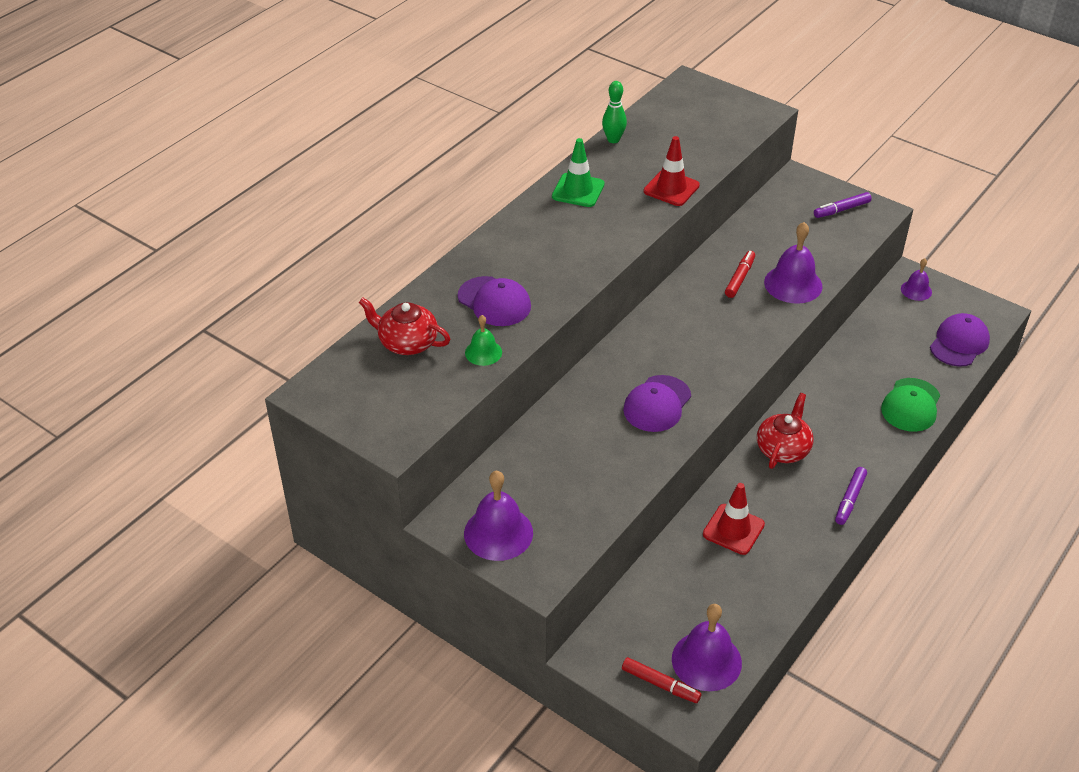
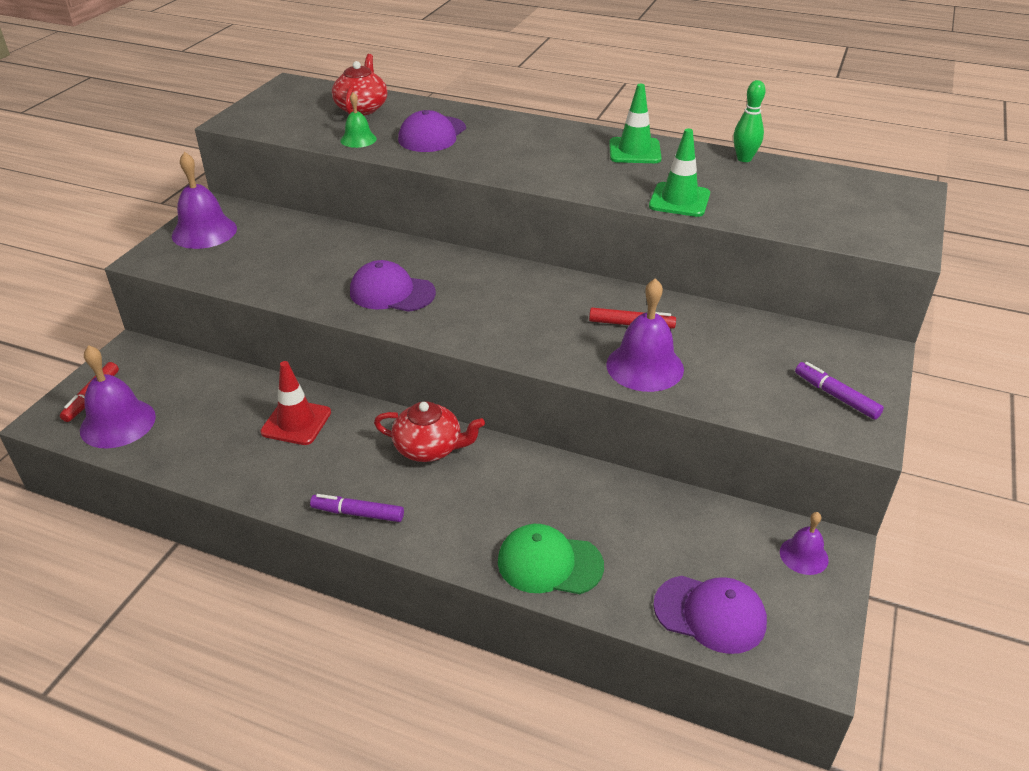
camera: 75 degrees right, 5 degrees down
red traffic cone [644,136,700,206] -> green traffic cone [649,129,710,217]

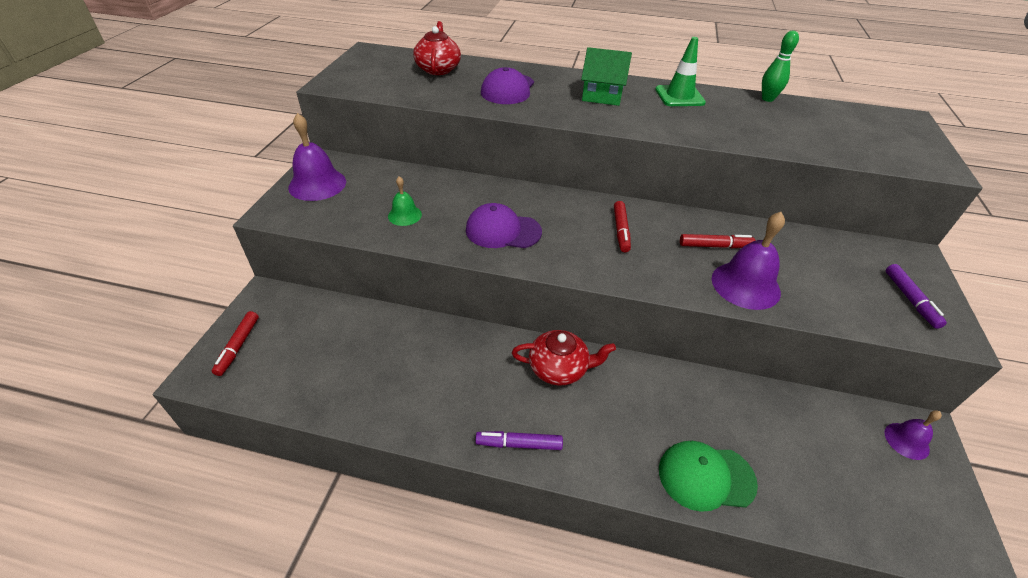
camera: 10 degrees left, 5 degrees up
purple bell [80,345,156,448] -> none
red traffic cone [260,361,331,445] -> none
green bell [340,92,377,148] -> green bell moved to [388,176,422,226]
green traffic cone [649,129,710,217] -> none
purple cap [653,576,767,654] -> none
purple marker [795,362,884,420] -> purple marker turned 135 degrees counterclockwise [886,264,947,329]
none -> green house [581,47,632,106]
none -> red marker [614,201,631,252]

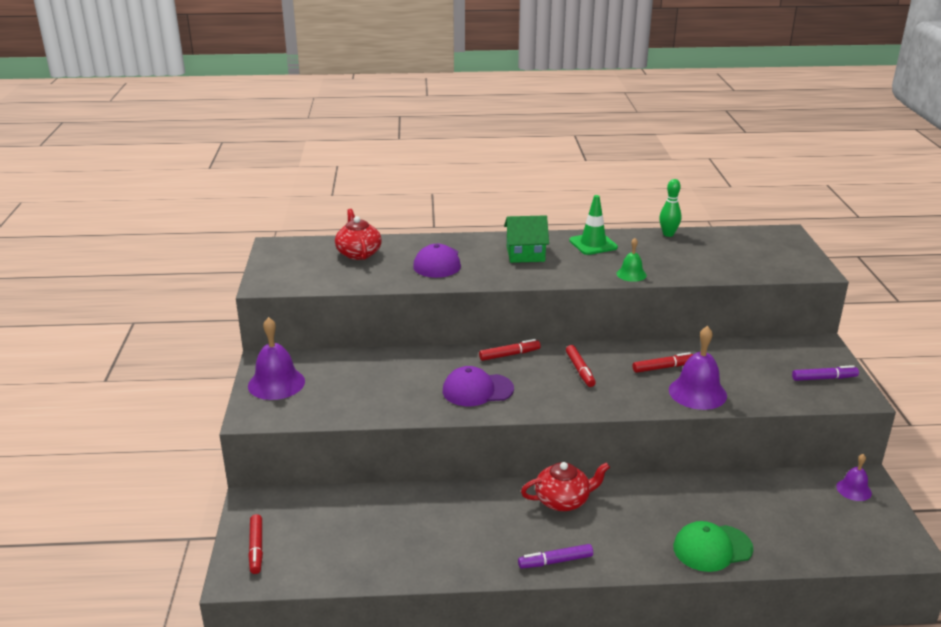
camera: 15 degrees left, 15 degrees down
green bell [388,176,422,226] -> green bell moved to [616,238,647,282]
purple marker [886,264,947,329] -> purple marker turned 75 degrees counterclockwise [792,365,859,381]
none -> red marker [479,339,541,361]

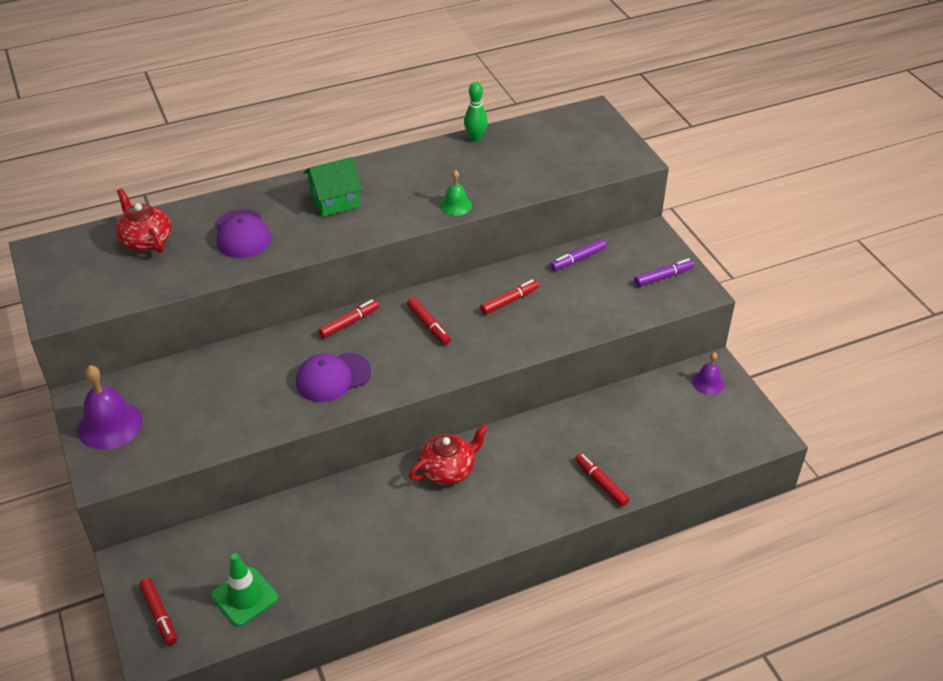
camera: 20 degrees left, 15 degrees up
purple marker [518,544,593,569] -> purple marker moved to [550,239,607,271]
green traffic cone [569,195,618,255] -> green traffic cone moved to [211,553,278,626]
purple bell [669,326,727,410] -> none
green cap [673,521,754,572] -> red marker [575,453,630,507]

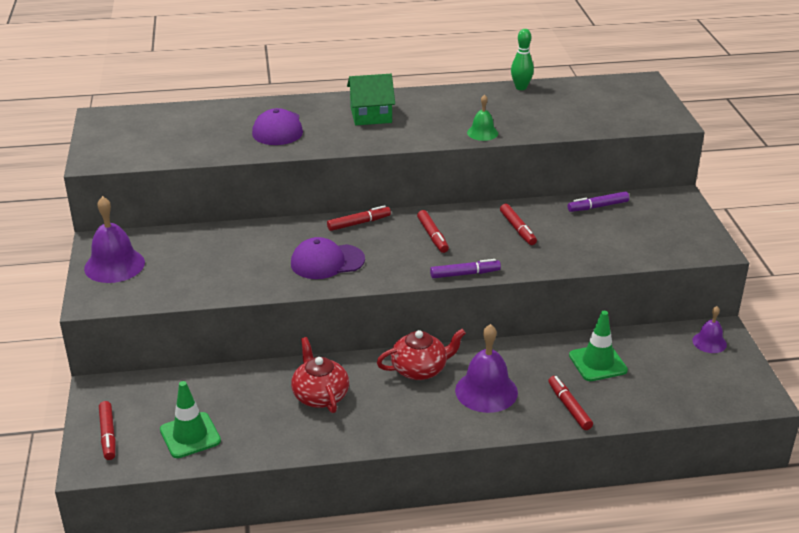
camera: 15 degrees right, 10 degrees down
red teapot [115,189,171,253] -> red teapot moved to [291,337,349,413]
red marker [480,279,539,315] -> red marker turned 90 degrees clockwise [500,204,537,245]
purple marker [634,258,694,287] -> purple marker moved to [430,259,501,278]
none -> purple bell [455,324,518,413]
none -> green traffic cone [569,311,628,381]

